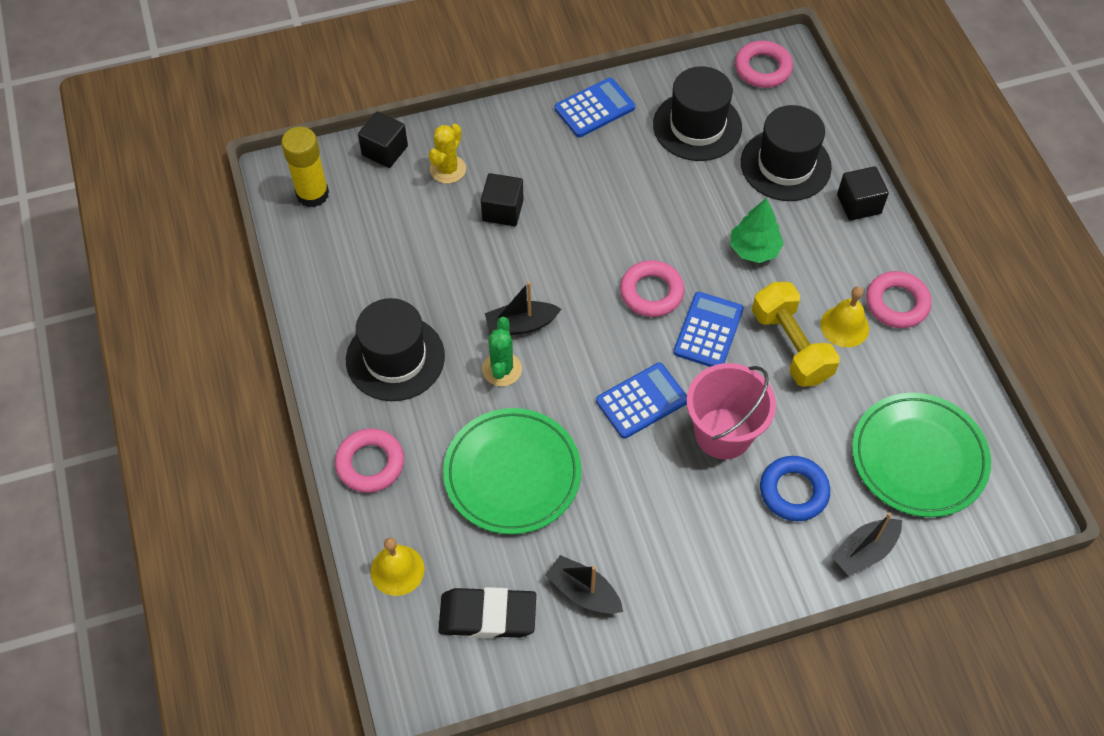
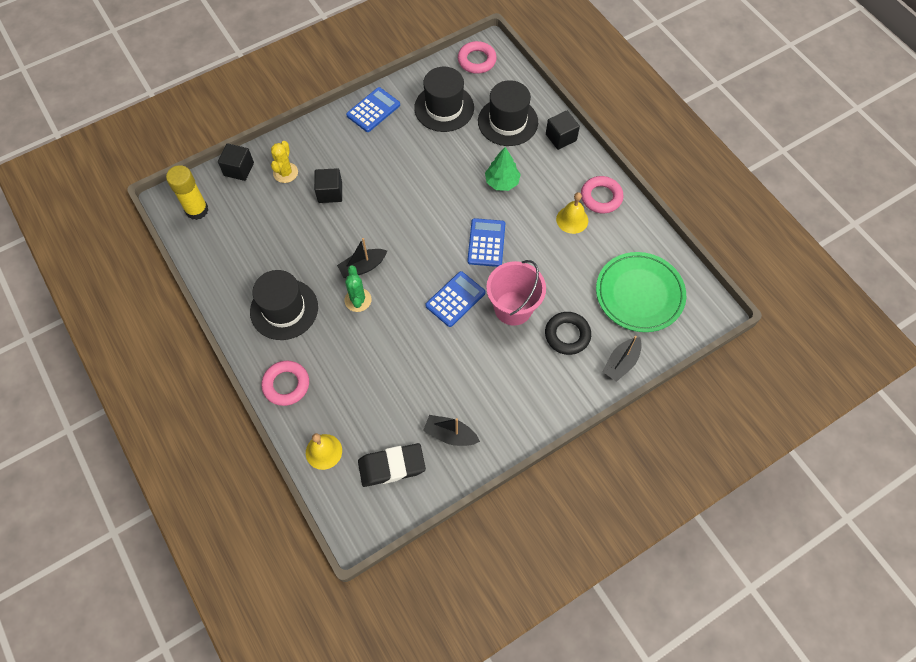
camera: 15 degrees left, 5 degrees up
green plate [443,408,582,534] -> none
pink ring [620,260,685,317] -> none
yellow dumbbell [752,282,840,387] -> none
blue ring [760,456,830,521] -> black ring [545,312,591,355]

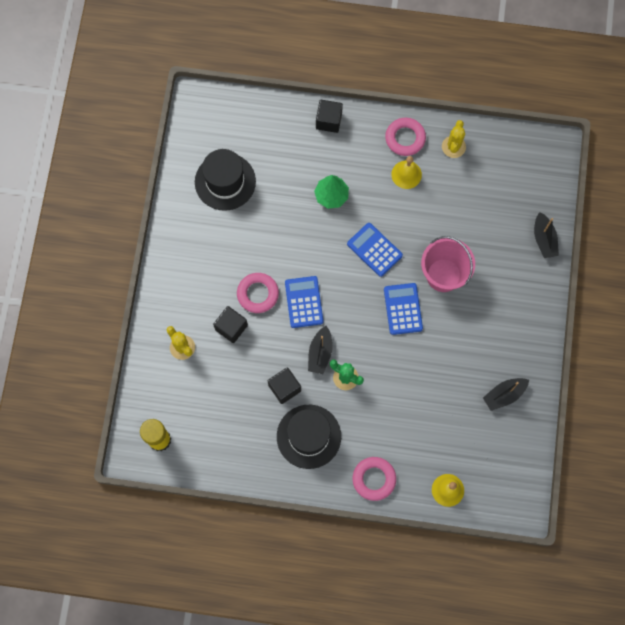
camera: 50 degrees left, 10 degrees up
black cube [218,143,254,181] -> black cube moved to [268,367,301,404]
blue calculator [346,87,400,132] -> blue calculator moved to [285,276,323,328]
black eraser [358,443,426,487] -> none
pink ring [458,41,497,74] -> pink ring moved to [237,273,279,313]
black hat [478,80,538,146] -> none
black ring [545,312,591,355] -> none
green plate [596,252,686,332] -> none
none -> yellow cactus [442,120,466,158]

